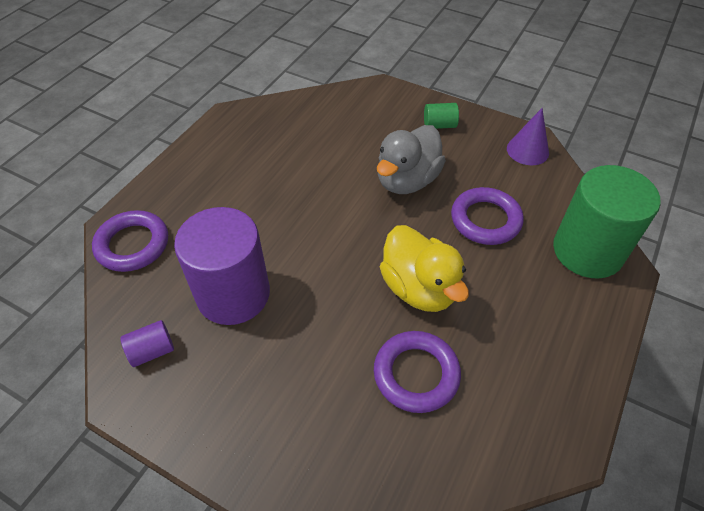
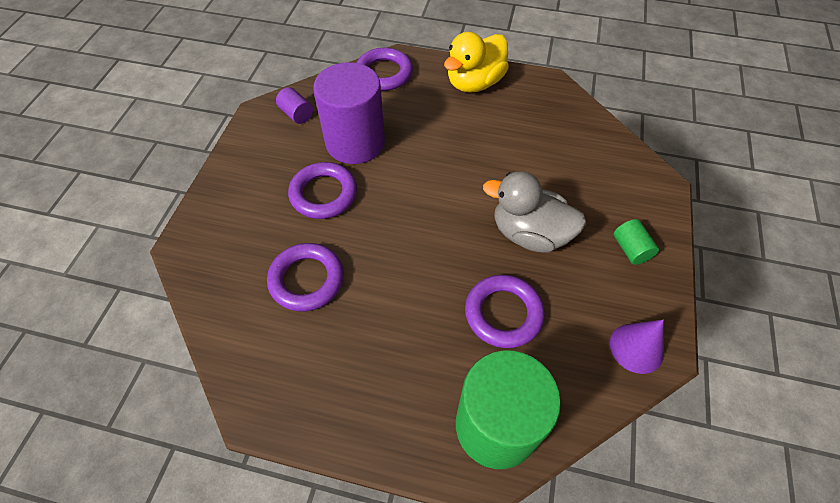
camera: 75 degrees right, 5 degrees up
yellow duck [380,225,469,312] -> yellow duck moved to [444,32,509,93]
none -> purple ring [288,162,357,219]

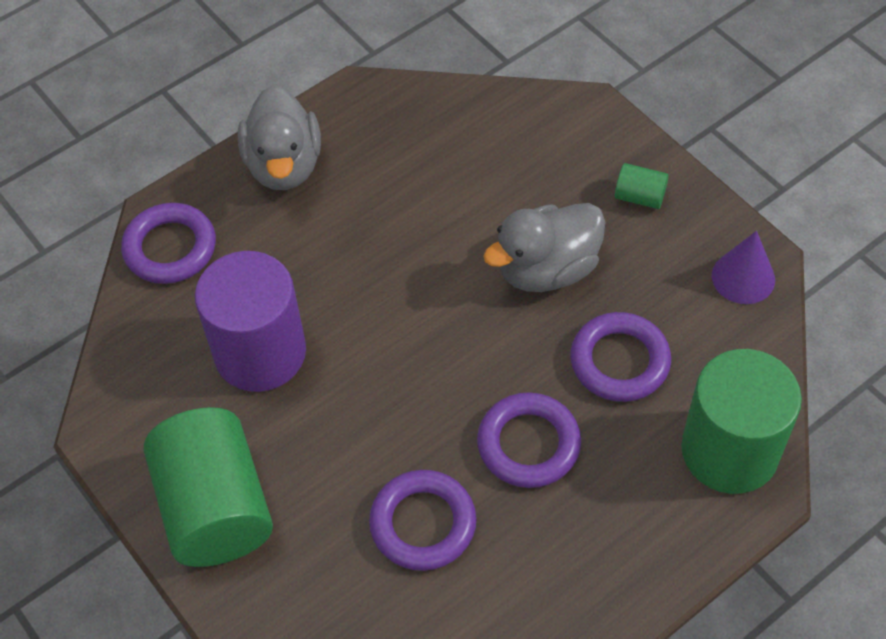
camera: 50 degrees left, 0 degrees up
purple cylinder [276,87,313,124] -> none
purple ring [288,162,357,219] -> purple ring moved to [477,392,581,488]
yellow duck [444,32,509,93] -> grey duck [238,85,321,190]
none -> green cylinder [144,407,273,567]

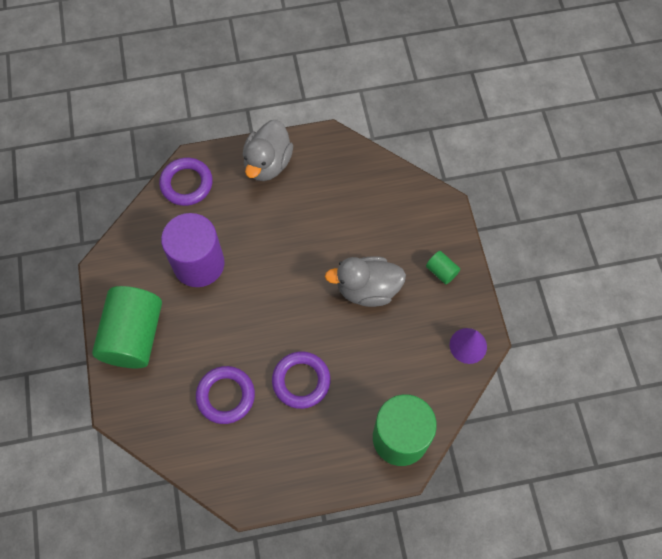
camera: 25 degrees right, 10 degrees up
purple ring [571,312,671,402] -> none

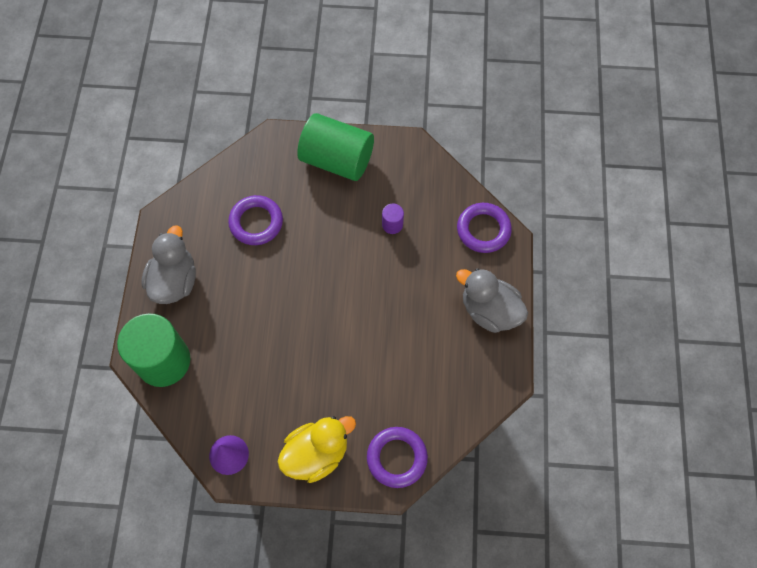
camera: 105 degrees right, 0 degrees up
purple cylinder [161,213,225,287] -> purple cylinder [382,204,404,234], size x0.42
purple ring [272,351,331,409] -> purple ring moved to [367,427,428,488]
grey duck [325,256,406,307] -> grey duck moved to [142,225,196,304]
green cylinder [426,251,460,284] -> yellow duck [278,416,356,483]

